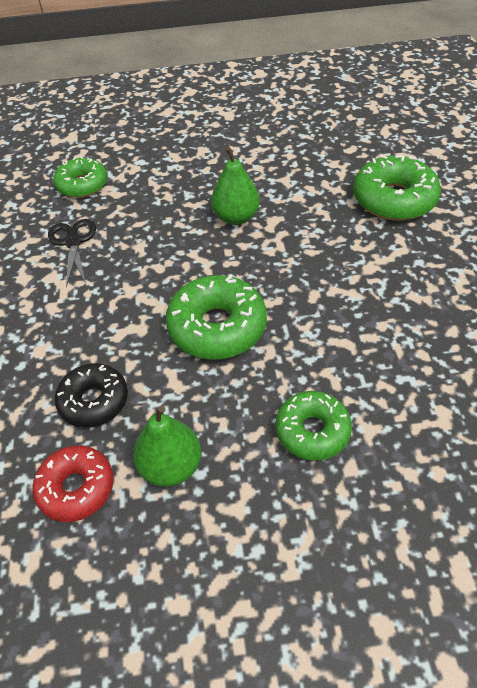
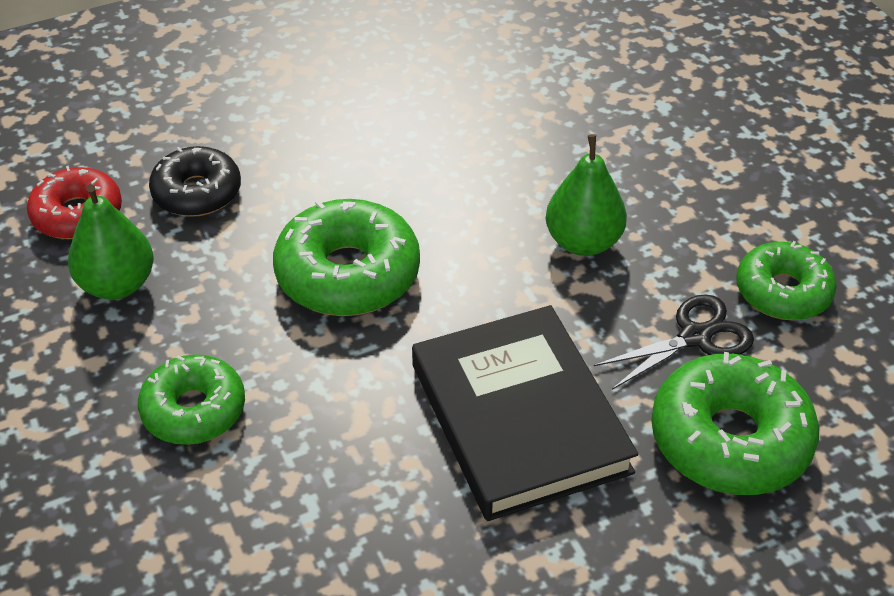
camera: 70 degrees right, 5 degrees down
black scissors [48,219,96,288] -> black scissors moved to [594,294,754,390]
green donut [53,156,107,198] -> green donut moved to [736,241,837,320]
none -> black book [412,305,639,521]

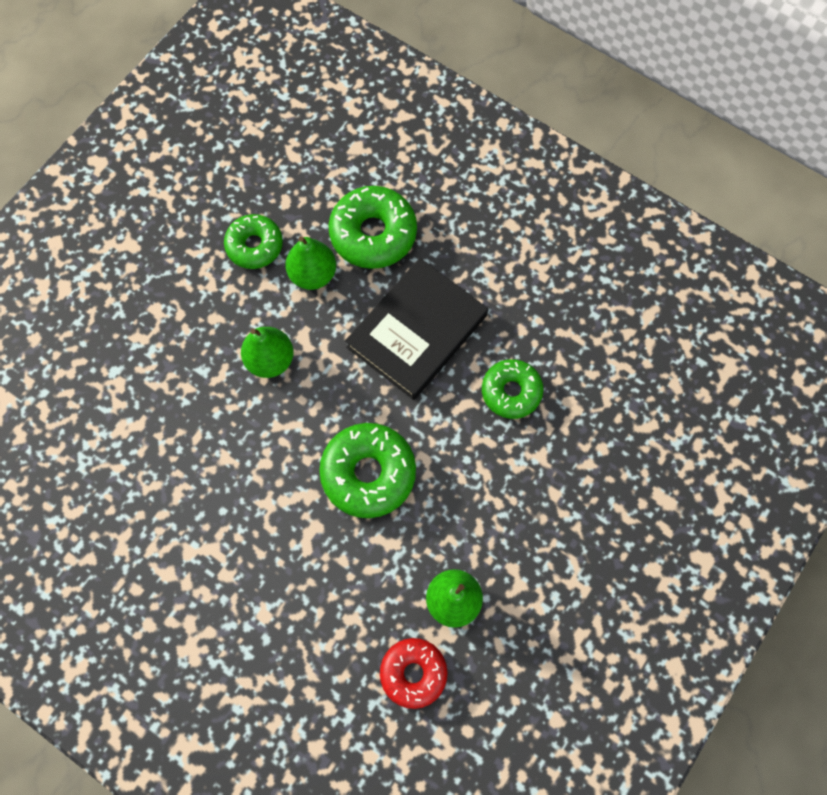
camera: 120 degrees left, 25 degrees up
green donut [138,354,245,445] -> green donut moved to [482,359,543,419]
black donut [149,146,241,217] -> none
black scissors [594,294,754,390] -> green pear [285,236,336,290]

